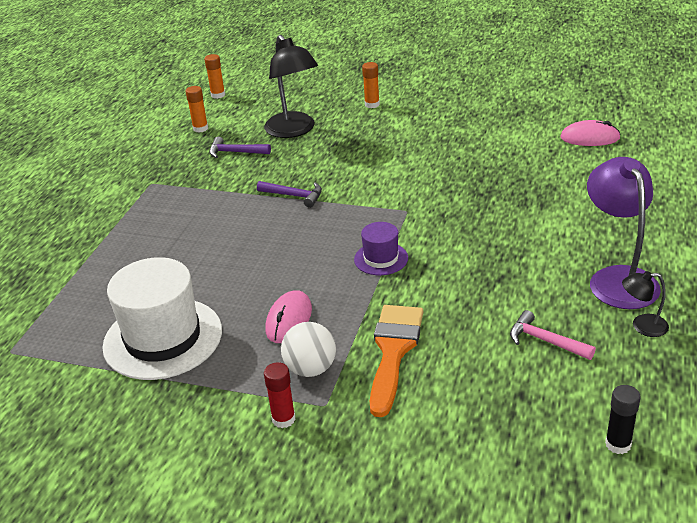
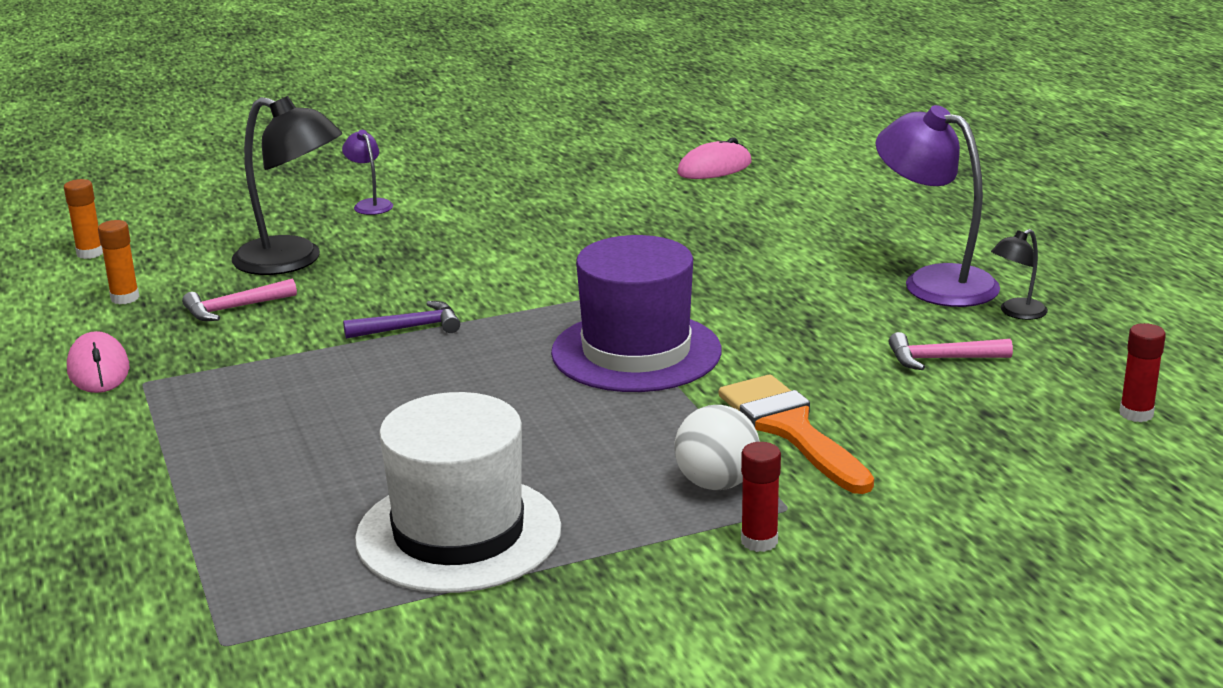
camera: 40 degrees left, 10 degrees down
purple hammer [209,137,271,158] -> pink hammer [182,279,297,321]
pink mouse [265,290,312,343] -> pink mouse moved to [67,331,130,393]
purple hat [354,222,408,275] -> purple hat [551,235,722,392], size x2.01
orange glue stick [362,62,380,108] -> purple lamp [342,130,393,215]
black glue stick [605,385,641,454] -> red glue stick [1120,323,1166,422]

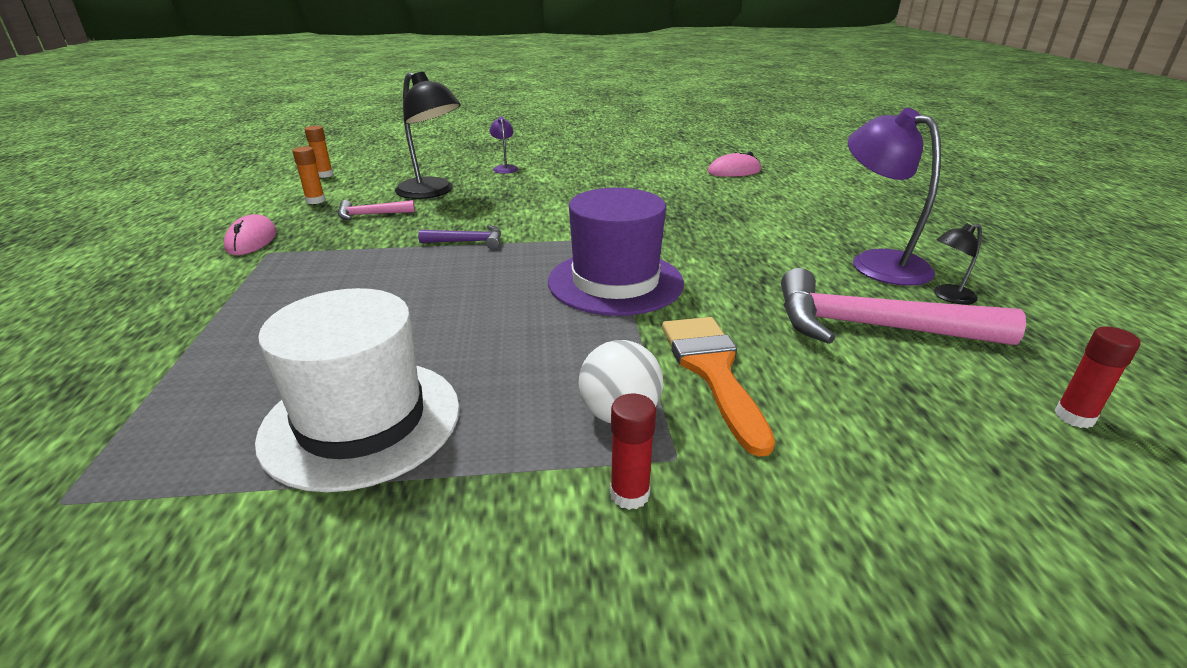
camera: 15 degrees right, 5 degrees up
pink hammer [889,332,1013,370] -> pink hammer [781,268,1026,345], size x2.06

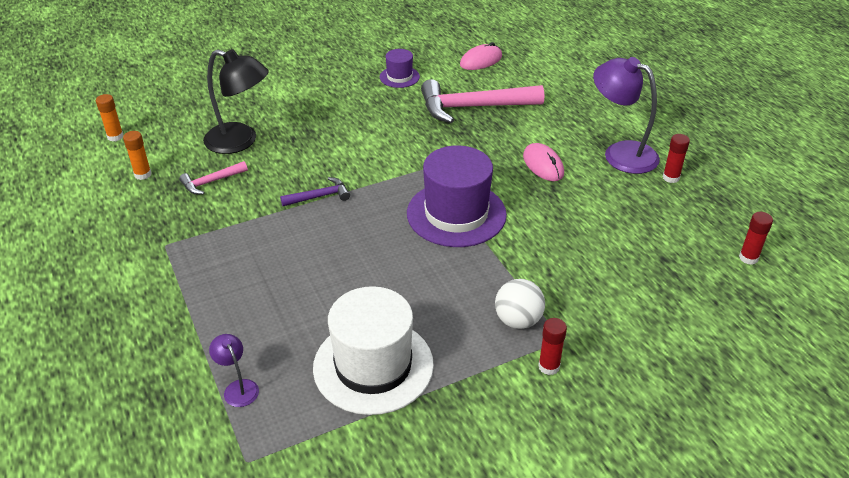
camera: 20 degrees left, 10 degrees up
pink mouse [224,214,277,255] -> pink mouse moved to [523,143,564,181]
purple lamp [490,117,518,174] -> purple lamp moved to [209,334,259,407]
orange brush [662,317,775,457] -> none
pink hammer [781,268,1026,345] -> pink hammer moved to [421,79,544,123]
black lamp [934,223,982,305] -> red glue stick [663,134,690,183]
none -> purple hat [380,49,420,88]

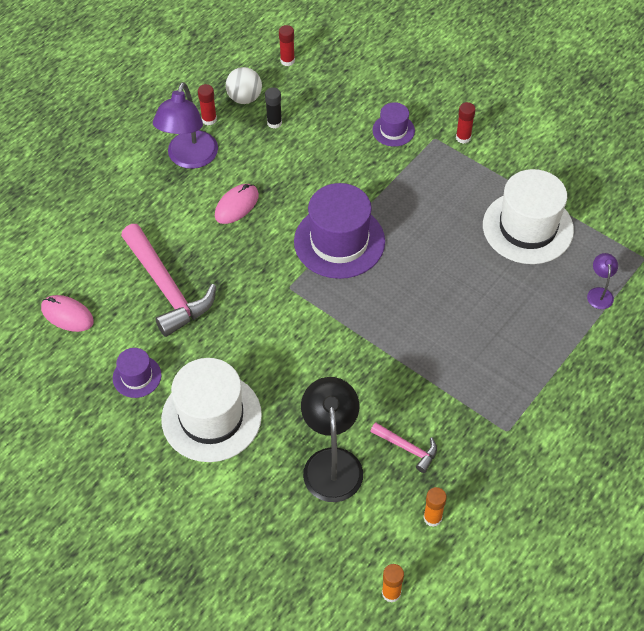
camera: 115 degrees left, 15 degrees up
purple lamp [209,334,259,407] -> purple lamp turned 150 degrees clockwise [587,253,618,309]
purple hammer [280,177,350,206] -> none
white ball [495,279,545,329] -> white ball moved to [226,67,262,104]
none -> white hat [161,358,262,462]
none -> black glue stick [265,87,282,129]
none -> purple hat [372,102,415,147]

